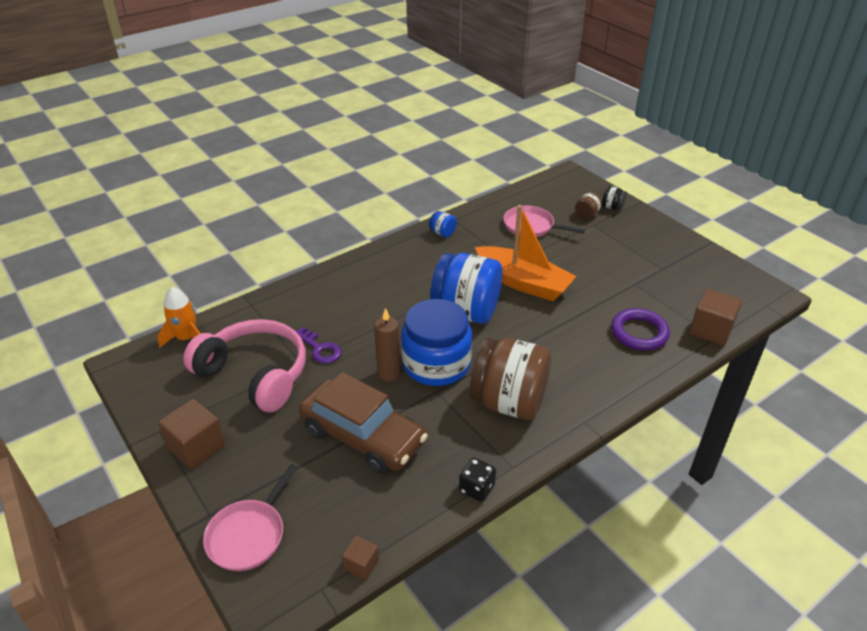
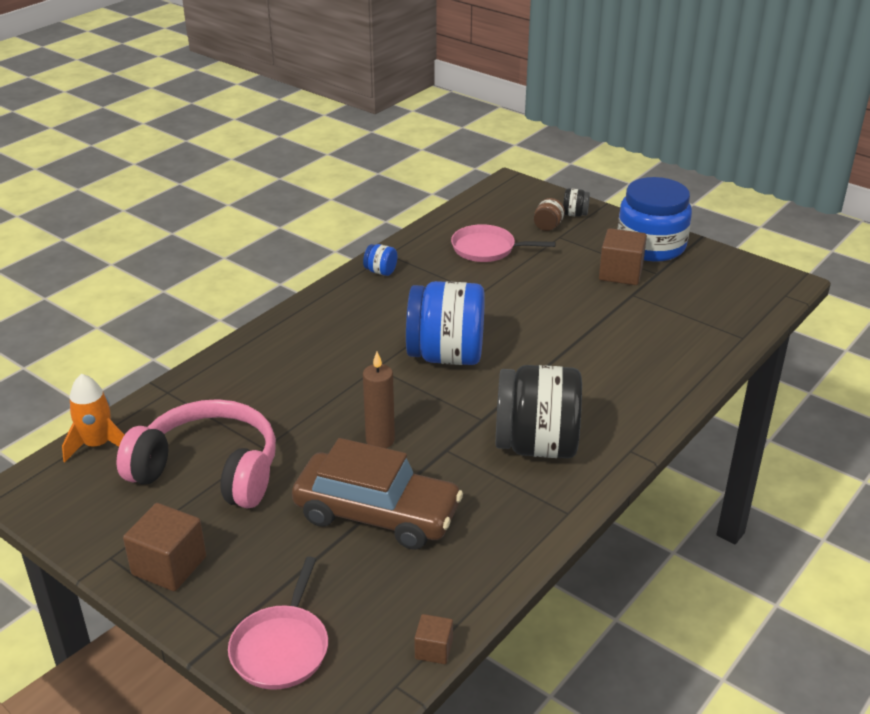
camera: 15 degrees left, 5 degrees down
purple key [296,327,341,363] -> none
blue jar [401,299,472,386] -> blue jar moved to [618,177,692,262]
black dice [459,458,496,502] -> none
brown jar [469,338,551,420] -> black jar [496,365,582,458]
orange boat [475,205,576,301] -> none
purple ring [611,308,670,350] -> none
brown cube [689,289,742,346] -> brown cube moved to [599,228,647,285]

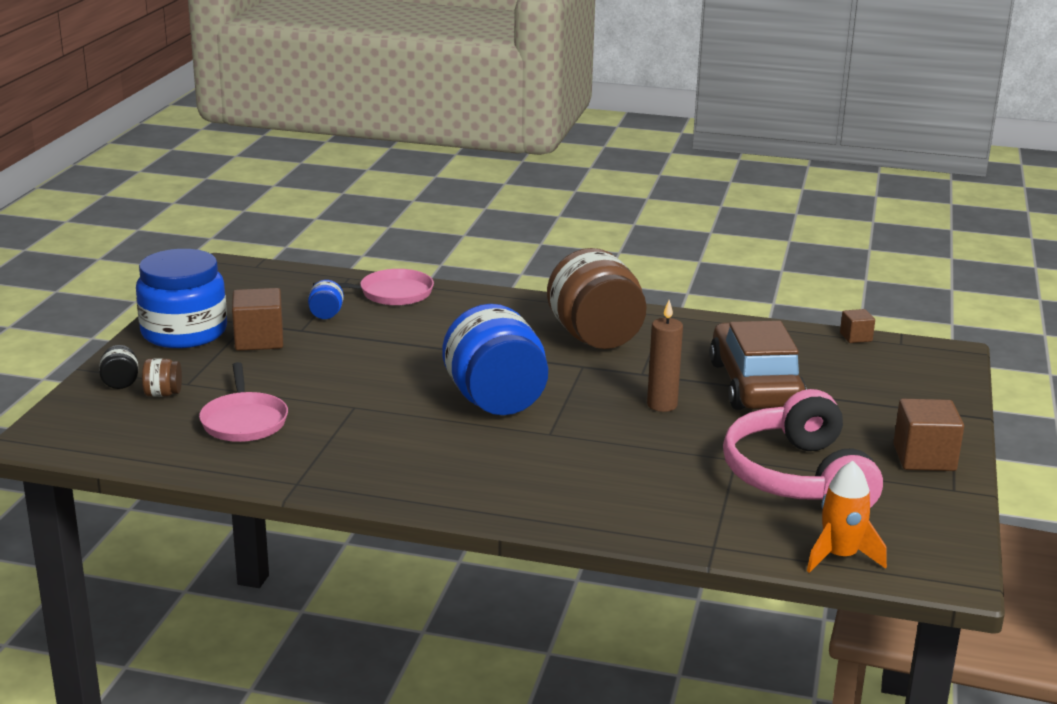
camera: 115 degrees left, 10 degrees down
pink pan [228,556,328,690] -> pink pan moved to [313,269,434,306]
blue jar [363,244,397,276] -> blue jar moved to [308,280,344,319]
black jar [496,365,582,458] -> brown jar [547,248,647,349]

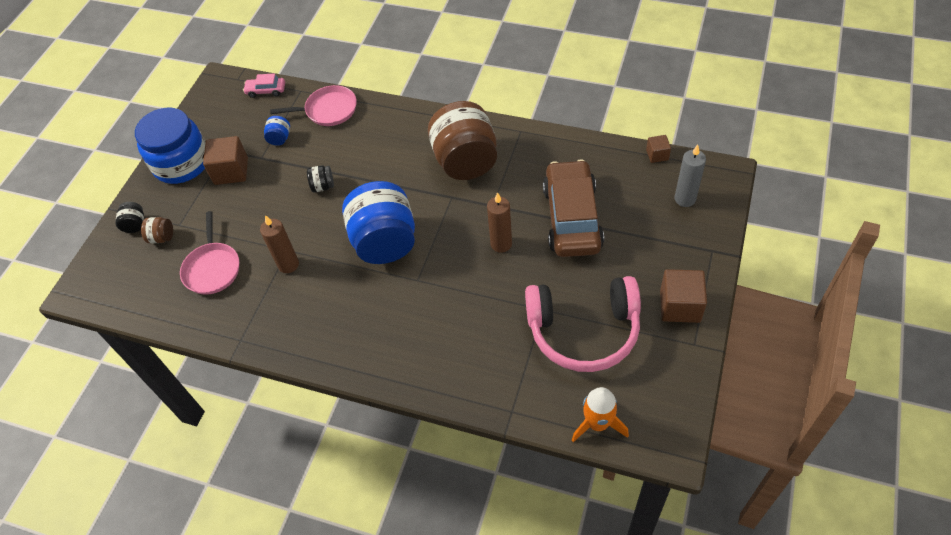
camera: 10 degrees right, 30 degrees up
pink headphones [723,389,883,508] -> pink headphones turned 90 degrees counterclockwise [525,276,641,372]
none -> pink car [243,73,285,98]
none -> brown candle [260,215,299,273]
none -> black jar [307,165,334,192]
none -> grey candle [674,145,706,207]

